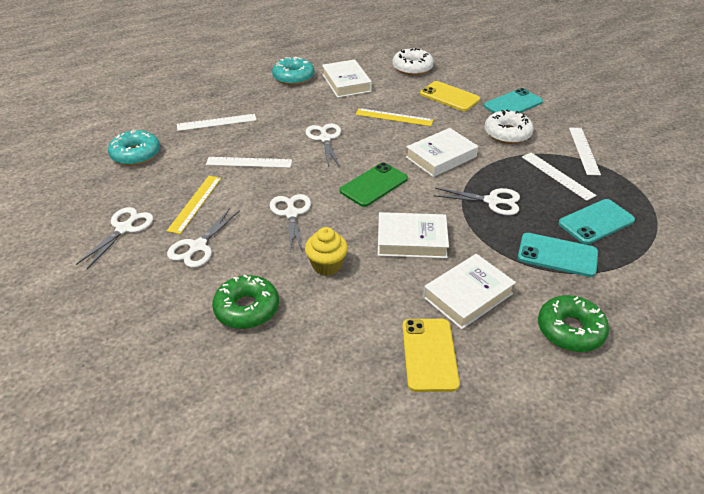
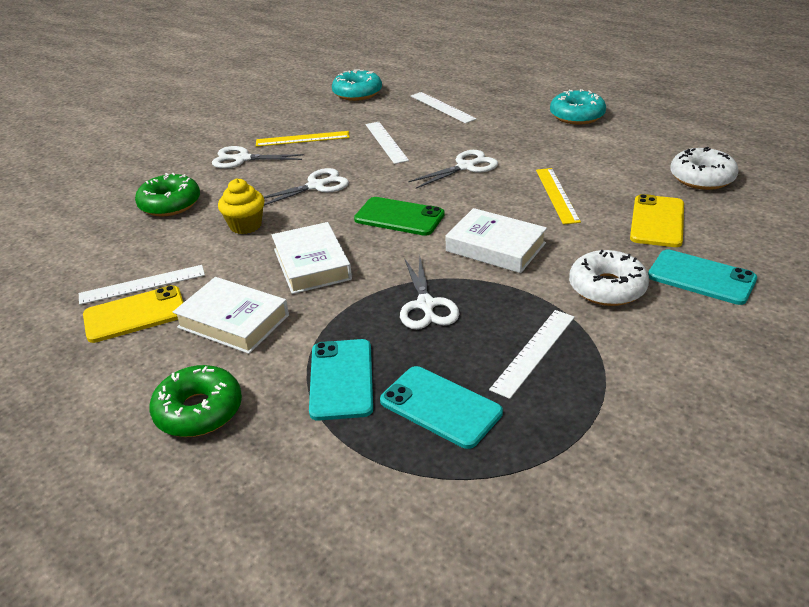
camera: 70 degrees right, 5 degrees down
white scissors [76,207,154,269] -> none
white book [322,59,372,98] -> none
white ruler [569,128,601,175] -> white ruler moved to [79,265,205,305]

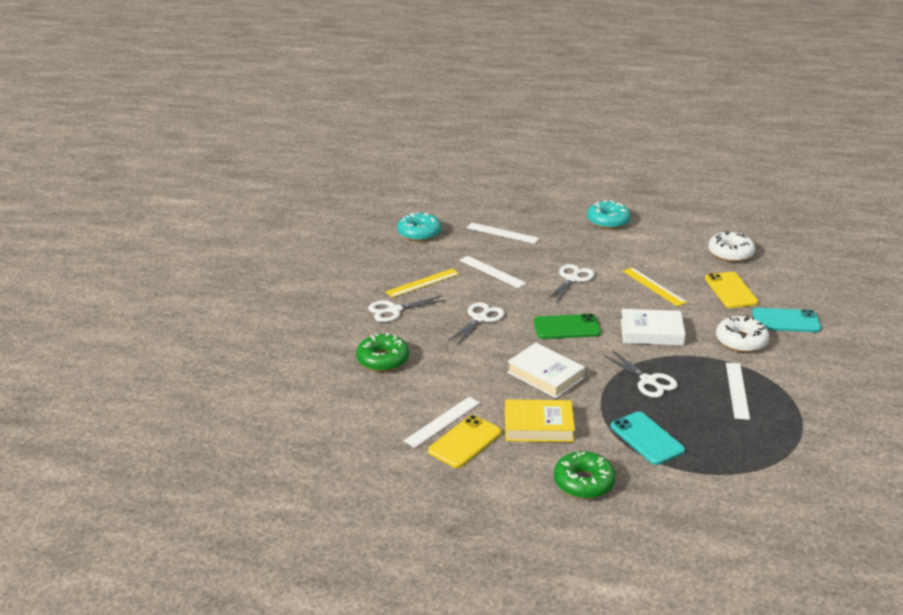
camera: 30 degrees left, 5 degrees down
white book [173,277,289,354] -> yellow book [505,399,575,442]
yellow cupcake [218,179,265,234] -> none
turquoise phone [380,366,503,449] -> none

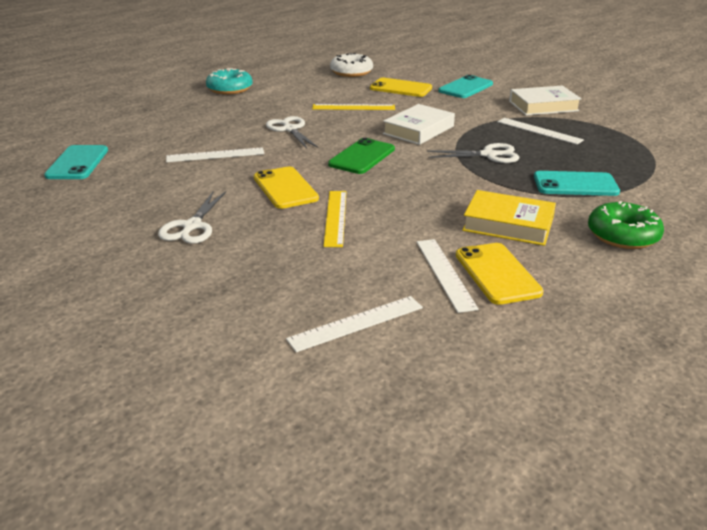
camera: 55 degrees left, 0 degrees up
green donut [356,333,409,372] -> none
yellow ruler [385,268,459,298] -> yellow ruler moved to [323,191,346,247]
turquoise donut [397,212,441,241] -> turquoise phone [44,145,108,179]
white scissors [447,302,505,346] -> yellow phone [254,166,319,209]
white ruler [467,223,539,244] -> white ruler moved to [286,296,423,352]
yellow book [505,399,575,442] -> yellow book turned 75 degrees clockwise [462,190,556,246]
white book [507,343,585,398] -> white book moved to [509,86,582,115]
white donut [716,316,769,352] -> none

